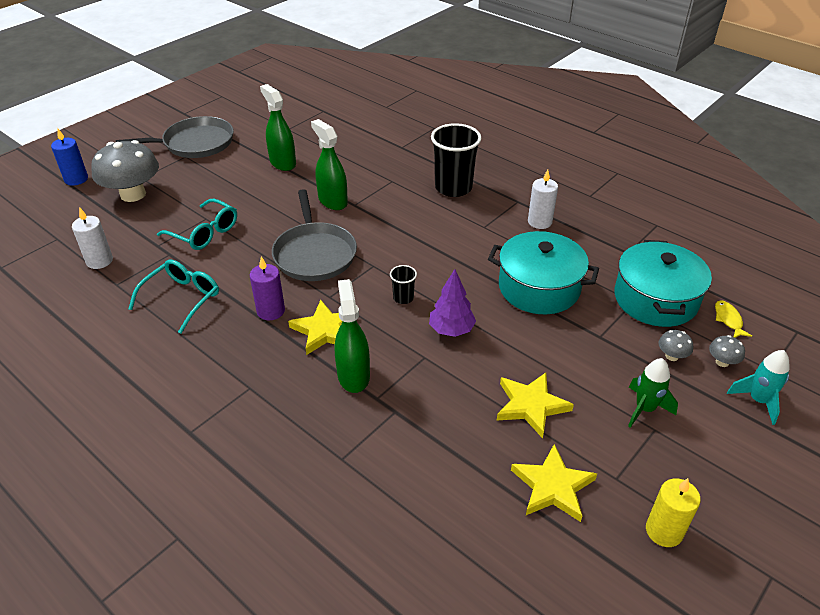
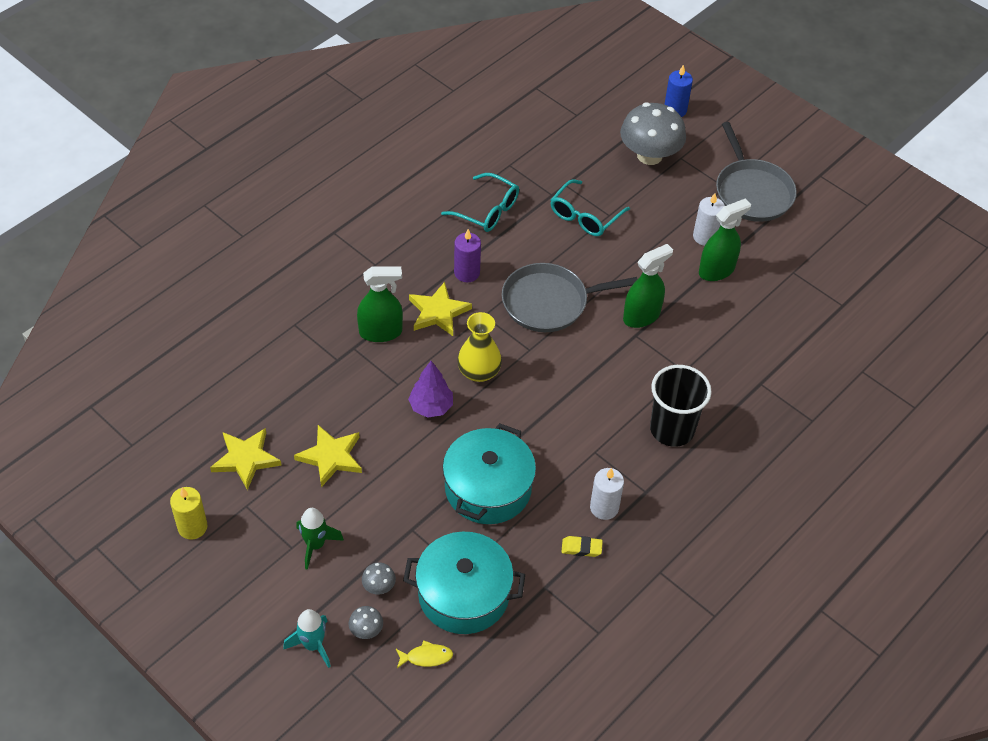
camera: 90 degrees right, 10 degrees up
white candle [72,207,113,269] -> white candle moved to [693,193,725,246]
black cup [390,265,417,304] -> yellow vase [457,312,502,382]
none -> yellow eraser [561,536,603,557]

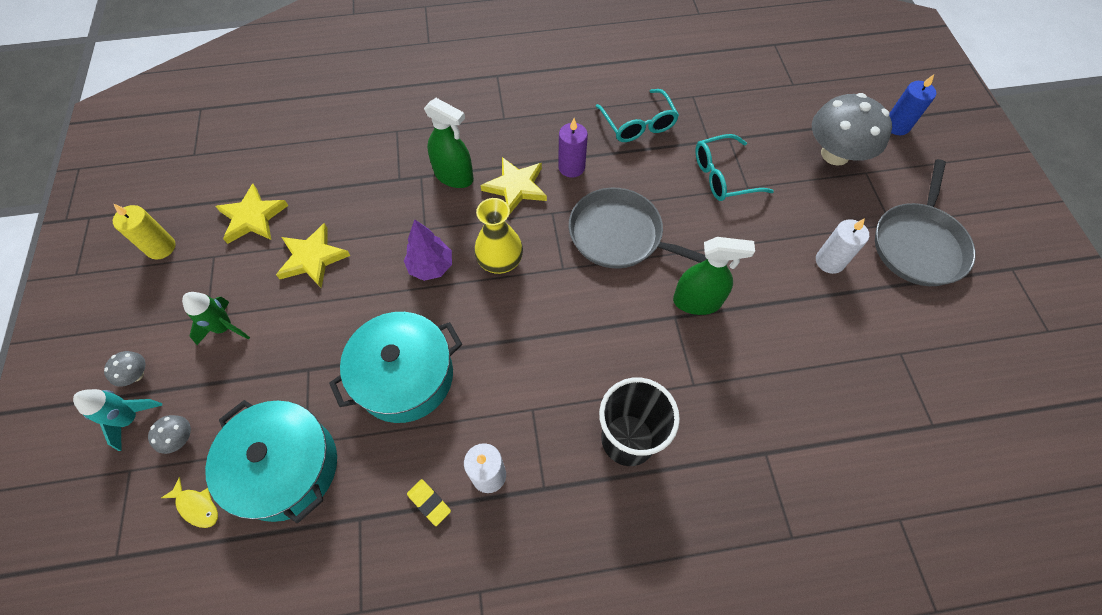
camera: 40 degrees right, 10 degrees up
grey mushroom [362,562,396,595] -> grey mushroom moved to [104,351,146,387]
green spray bottle [699,198,751,281] -> none

